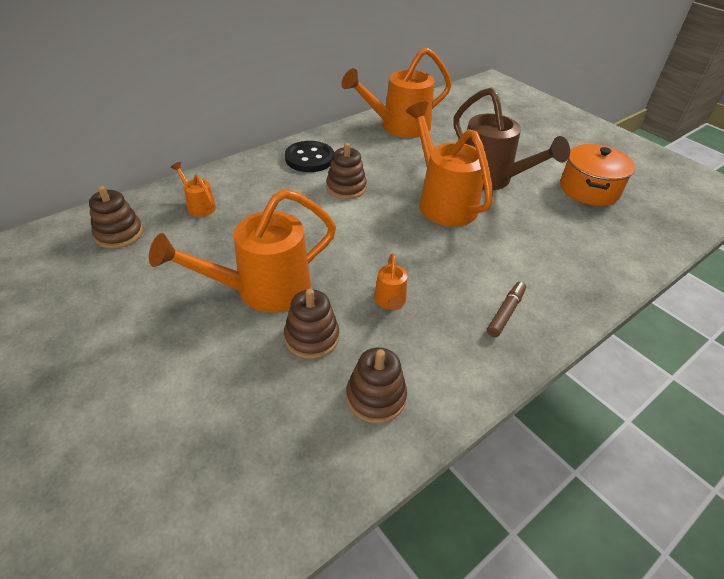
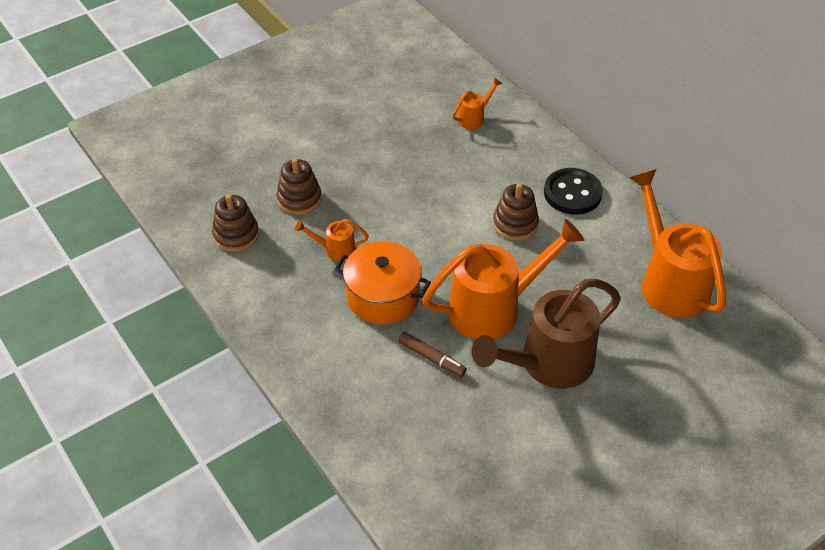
camera: 95 degrees right, 5 degrees up
brown stacking toy [89,186,143,249] -> none
orange watering can [149,189,336,313] -> none
brown marker [487,282,526,337] -> brown marker moved to [398,332,467,377]
orange pot [560,144,635,206] -> orange pot moved to [335,241,431,324]

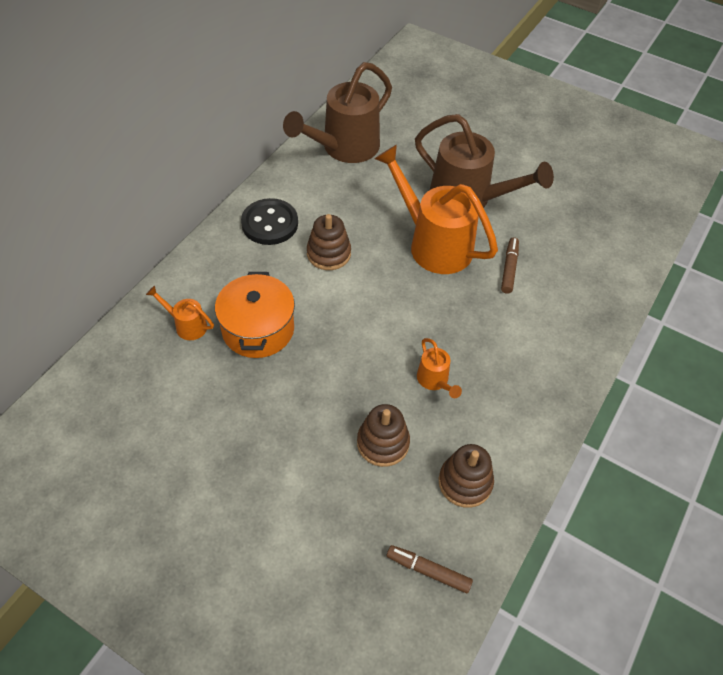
camera: 115 degrees left, 5 degrees up
orange pot [335,241,431,324] -> orange pot moved to [215,272,295,358]
orange watering can [629,169,726,318] -> brown watering can [283,62,392,163]
none -> brown marker [387,545,473,594]

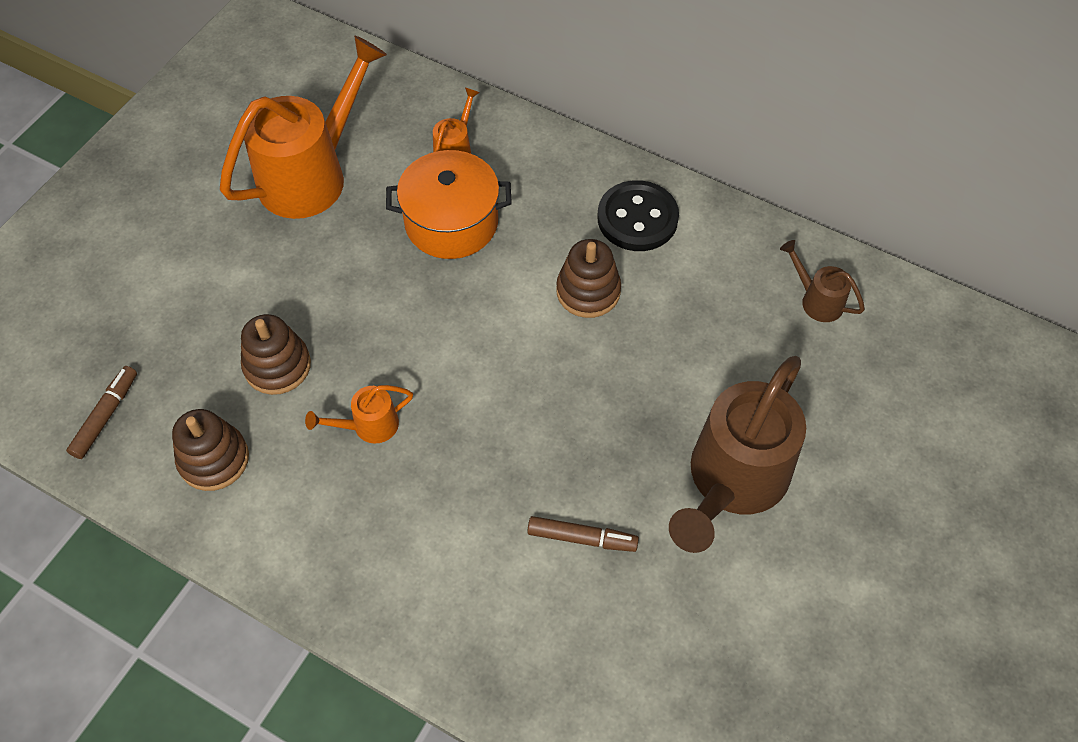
camera: 90 degrees right, 5 degrees up
brown watering can [283,62,392,163] -> brown watering can [780,240,865,322], size x0.45
orange watering can [375,145,498,274] -> orange watering can moved to [220,36,387,219]

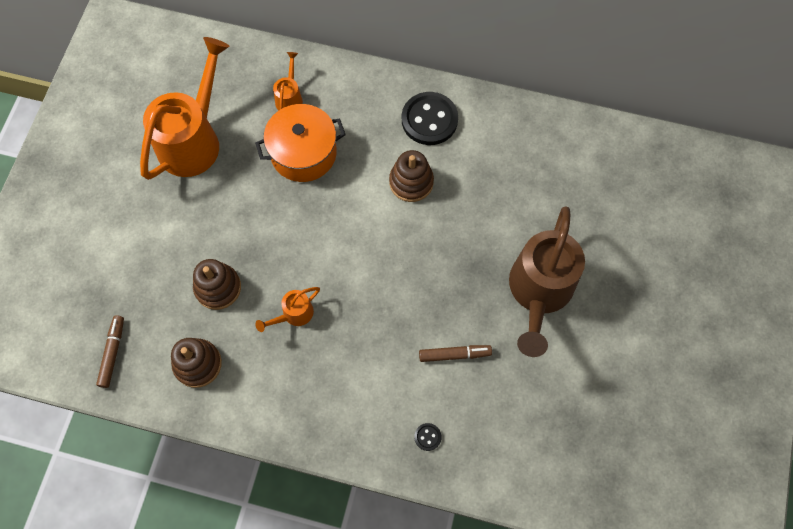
camera: 15 degrees left, 10 degrees up
brown watering can [780,240,865,322] -> none
none -> black button [414,423,442,451]

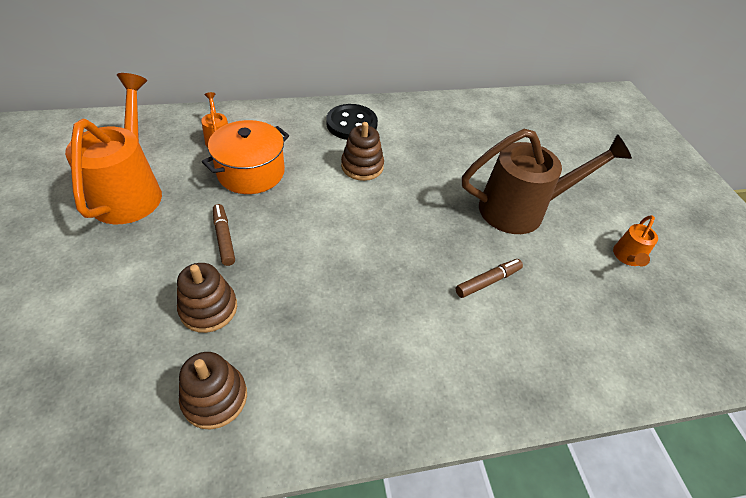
camera: 30 degrees left, 20 degrees down
brown marker [96,315,124,388] -> brown marker moved to [213,204,235,266]
orange watering can [255,287,320,332] -> orange watering can moved to [613,215,658,266]
black button [414,423,442,451] -> none
brown watering can [509,206,585,357] -> brown watering can turned 90 degrees counterclockwise [462,129,632,234]

